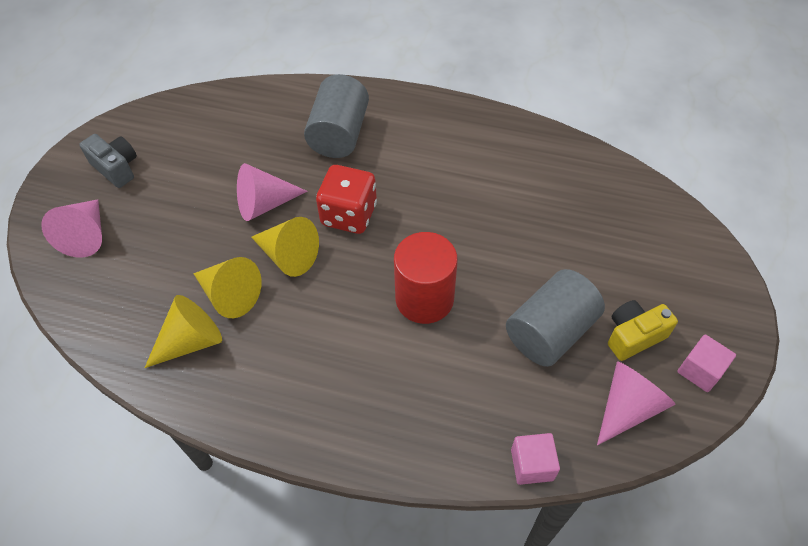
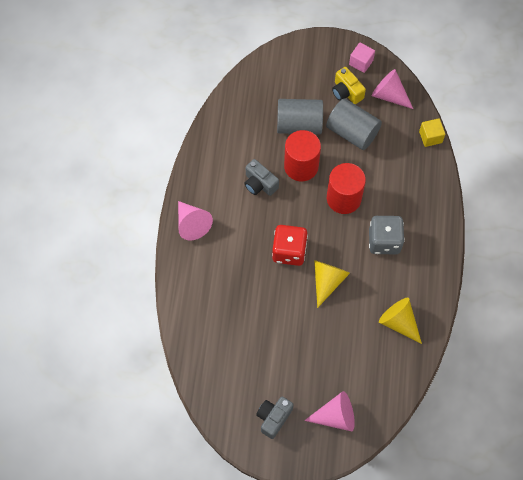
camera: 100 degrees left, 10 degrees up
yellow cone [193,257,262,318] -> none
pink cone [237,163,308,221] -> pink cone moved to [178,201,213,241]
grey cylinder [304,74,369,158] -> grey cylinder moved to [277,99,323,134]
pink cube [511,433,560,485] -> yellow cube [419,118,445,147]
none -> grey camera [244,159,279,196]
none -> red cylinder [284,130,321,181]
none -> grey dice [369,216,405,254]

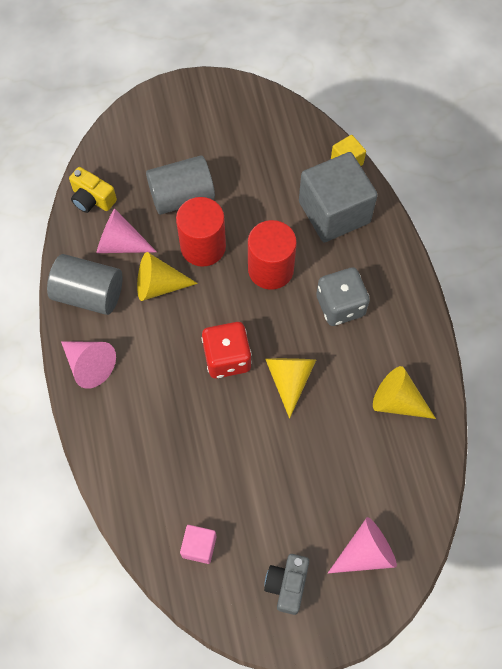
camera: 20 degrees left, 0 degrees up
grey camera [244,159,279,196] -> yellow cone [137,252,198,301]
grey cylinder [326,98,382,150] -> grey cylinder moved to [47,254,123,315]
yellow camera [332,67,366,104] -> yellow camera moved to [69,167,117,213]
pink cube [349,43,375,73] -> pink cube moved to [180,525,217,564]
pink cone [372,69,413,109] -> pink cone moved to [97,209,157,253]
none -> grey cube [299,152,378,242]

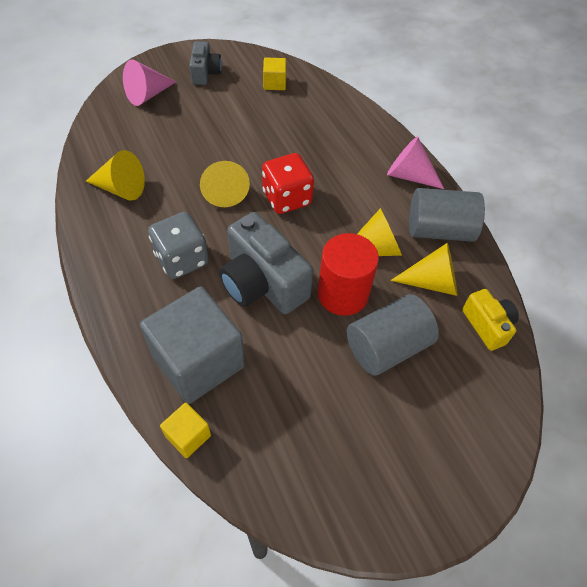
camera: 165 degrees right, 10 degrees down
yellow camera [69,167,117,213] -> yellow camera turned 45 degrees clockwise [462,289,519,351]
pink cone [97,209,157,253] -> yellow cone [391,243,457,296]
pink cube [180,525,217,564] -> yellow cube [263,58,286,90]
red cylinder [248,220,297,290] -> grey camera [219,212,313,314]

